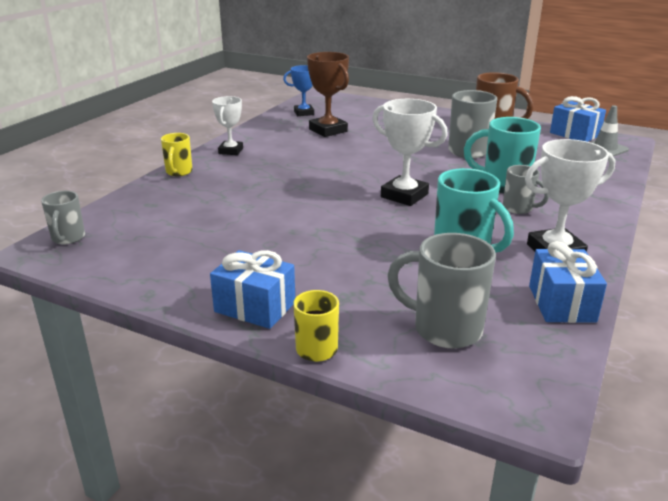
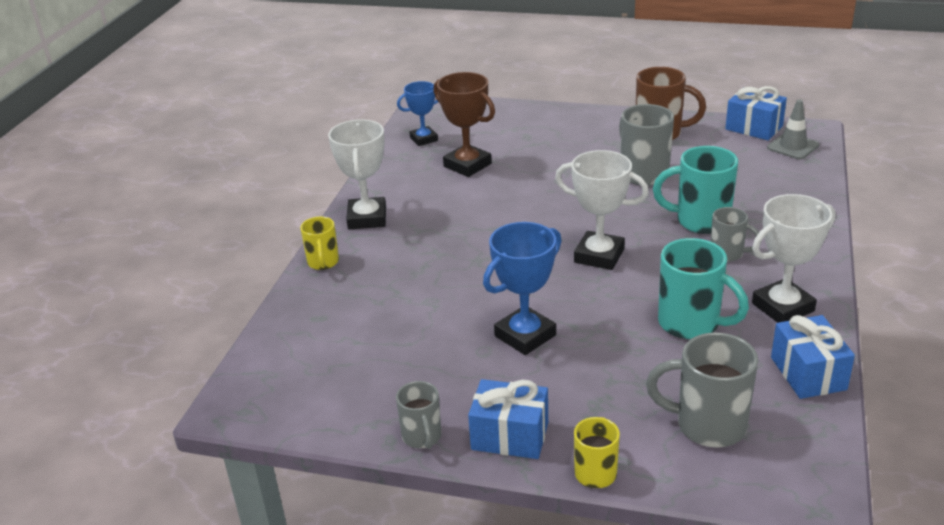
camera: 10 degrees left, 5 degrees up
grey mug [41,191,85,244] -> grey mug moved to [396,381,441,449]
white trophy [212,96,243,155] -> white trophy [328,119,386,229], size x1.53
none -> blue trophy [483,222,562,355]

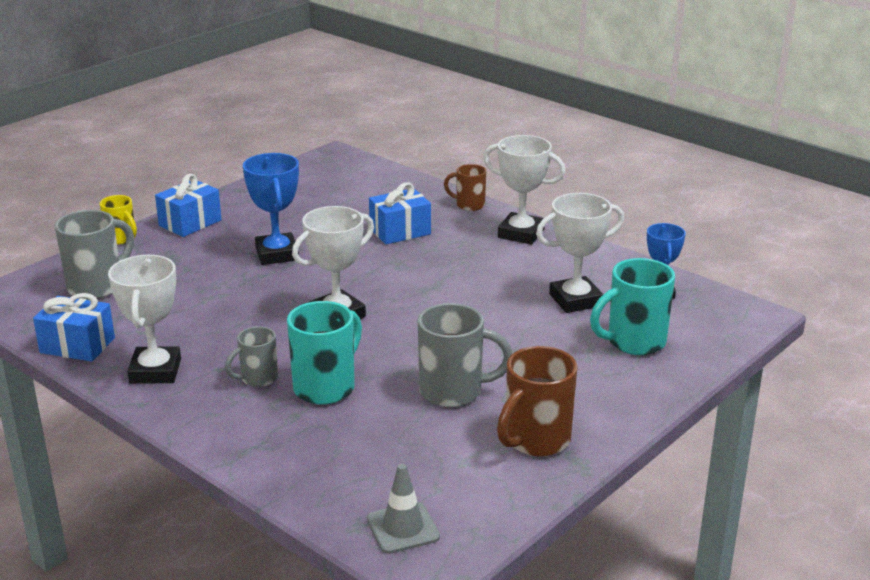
camera: 115 degrees right, 5 degrees down
yellow mug [300,216,339,270] -> brown mug [444,164,486,211]
grey mug [396,381,441,449] -> none
brown trophy [434,72,495,177] -> white trophy [536,193,624,313]
turquoise mug [658,238,749,339] -> turquoise mug moved to [590,258,675,355]
blue gift [725,86,787,140] -> blue gift moved to [369,182,431,244]

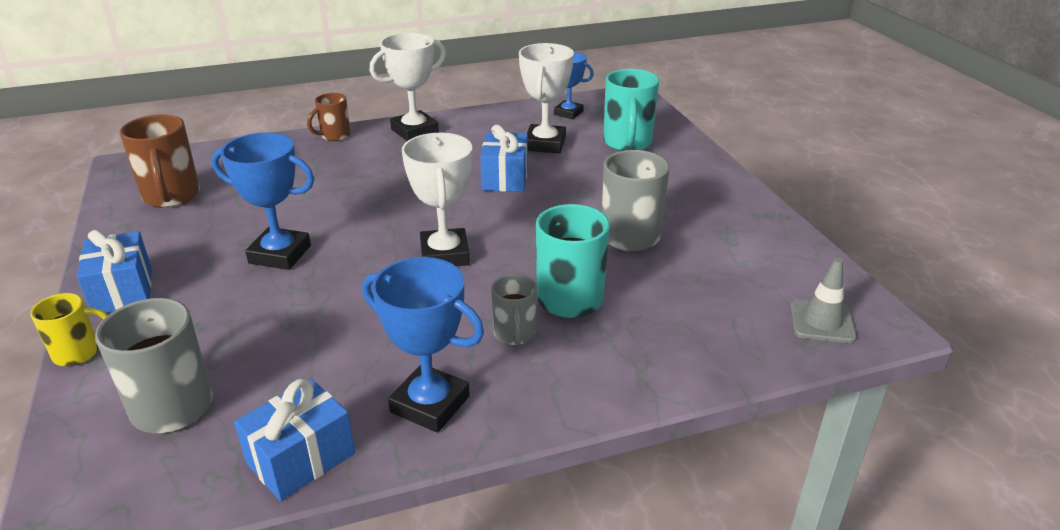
camera: 60 degrees left, 5 degrees up
white trophy [108,255,181,384] -> blue trophy [362,257,484,433]
blue gift [369,182,431,244] -> blue gift moved to [480,125,528,192]
brown mug [497,346,577,457] -> brown mug moved to [120,114,200,208]

